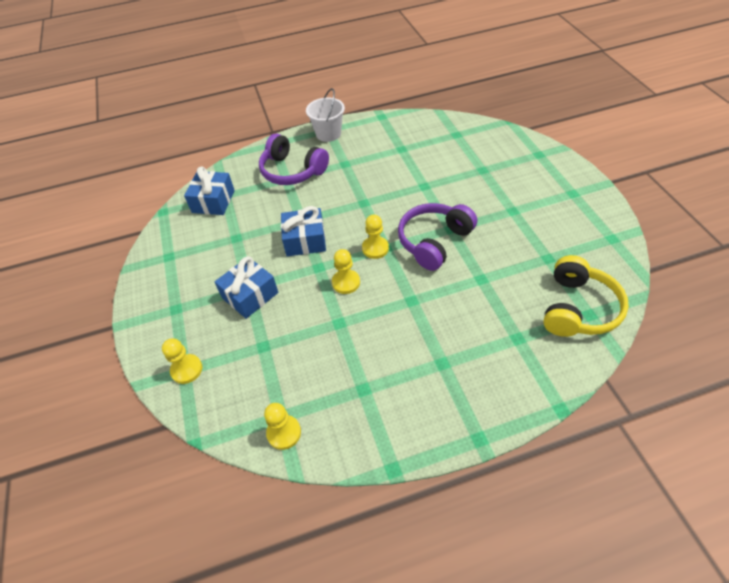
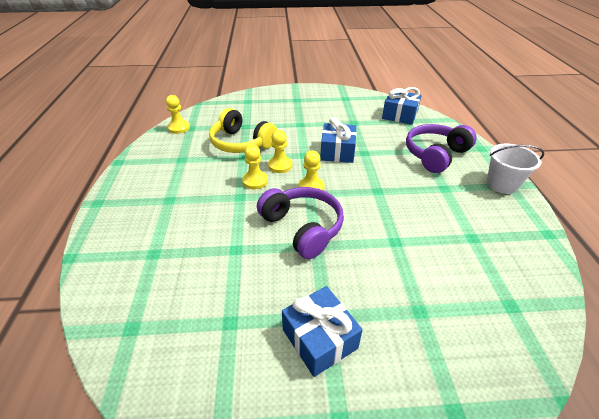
camera: 100 degrees right, 10 degrees down
yellow pawn [162,338,202,384] -> yellow pawn moved to [242,145,268,189]
blue gift [215,256,278,319] -> blue gift moved to [282,286,363,377]
yellow headphones [543,255,629,337] -> yellow headphones moved to [209,108,277,153]

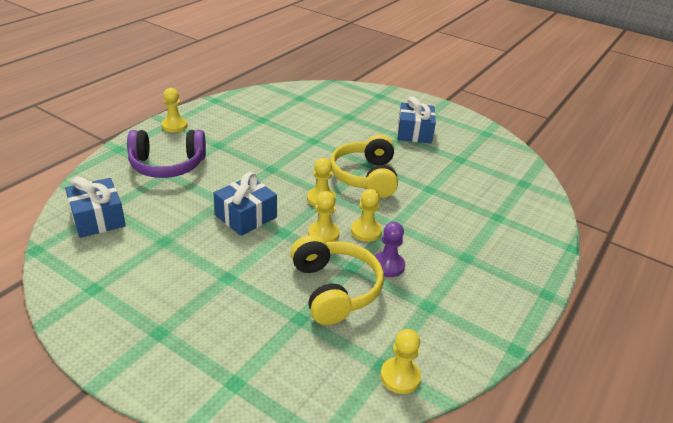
camera: 145 degrees left, 5 degrees down
purple headphones [257,187,344,259] -> yellow headphones [330,135,398,198]
white bucket [487,144,544,194] -> yellow pawn [161,88,187,132]
none -> purple pawn [375,222,405,277]

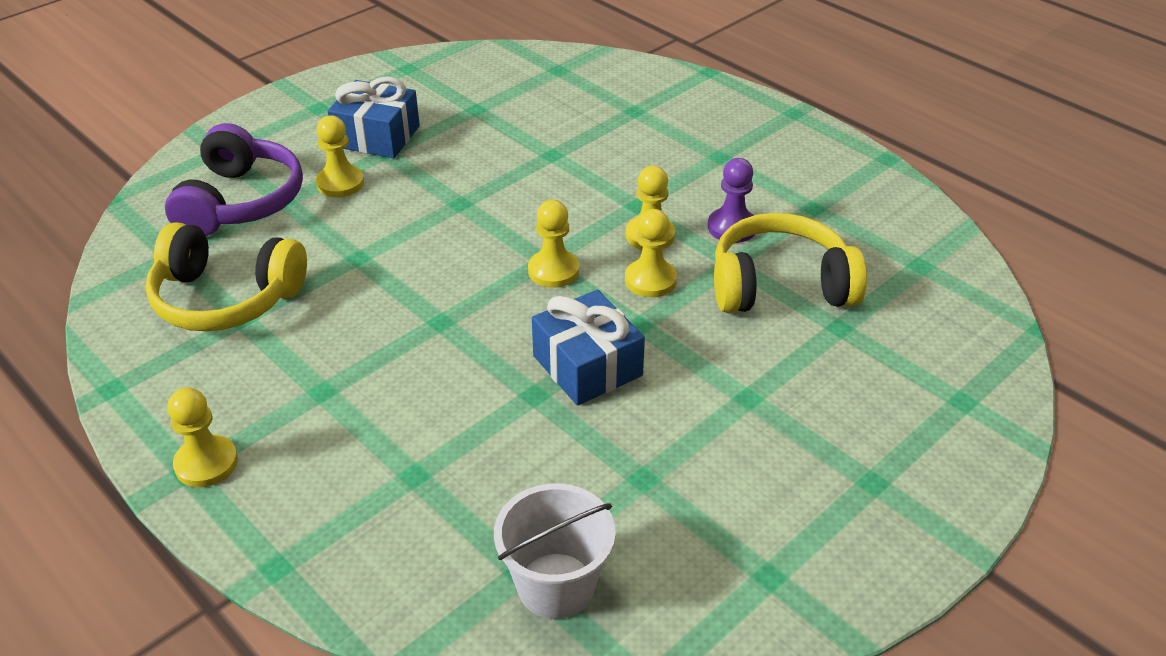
camera: 75 degrees left, 5 degrees up
blue gift [65,176,126,238] -> white bucket [494,483,616,619]
purple headphones [127,130,206,178] -> purple headphones moved to [165,123,303,236]
yellow headphones [330,135,398,198] -> yellow headphones moved to [145,222,307,331]
yellow pawn [380,329,421,394] -> yellow pawn moved to [316,115,364,197]

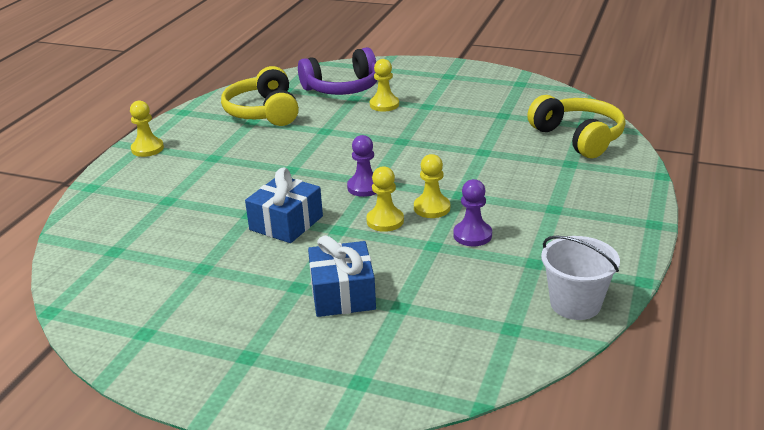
camera: 65 degrees right, 10 degrees down
blue gift [328,77,420,158] -> blue gift moved to [308,235,376,317]
white bucket [494,483,616,619] -> white bucket moved to [541,235,620,320]
yellow pawn [528,200,579,288] -> purple pawn [347,135,376,197]
yellow headphones [714,213,867,313] -> yellow headphones moved to [527,95,625,158]

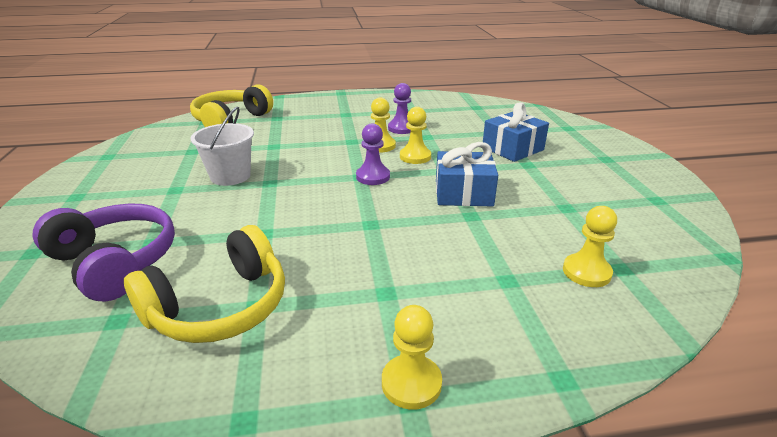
camera: 120 degrees left, 0 degrees up
yellow pawn [370,59,399,112] -> yellow pawn moved to [563,206,617,287]
white bucket [541,235,620,320] -> white bucket moved to [190,107,254,186]

